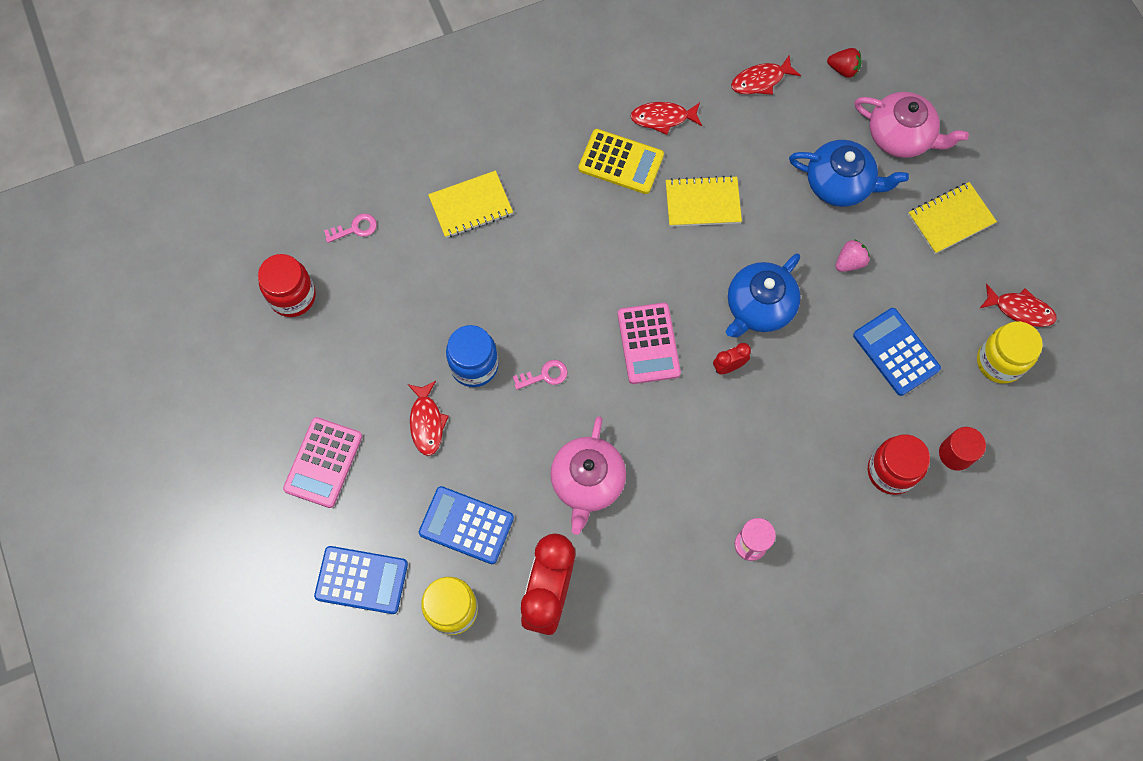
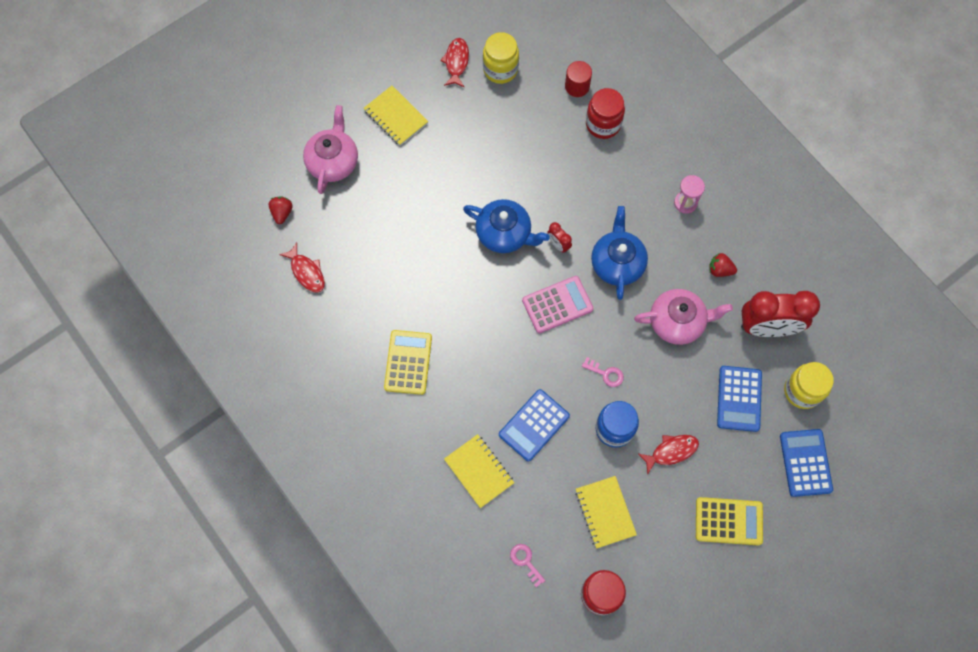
camera: 105 degrees left, 0 degrees up
pink calculator [283,417,362,508] -> yellow calculator [696,497,763,545]
pink key [513,360,568,390] -> pink key turned 150 degrees clockwise [582,357,624,387]
red fish [630,102,702,135] -> none
yellow notebook [666,175,742,227] -> yellow notebook moved to [575,476,637,549]
blue teapot [789,140,909,207] -> blue teapot moved to [591,206,648,300]
pink strawberry [835,239,870,272] -> none
blue calculator [853,308,941,396] -> blue calculator moved to [499,389,570,462]
none -> red strawberry [709,253,737,277]

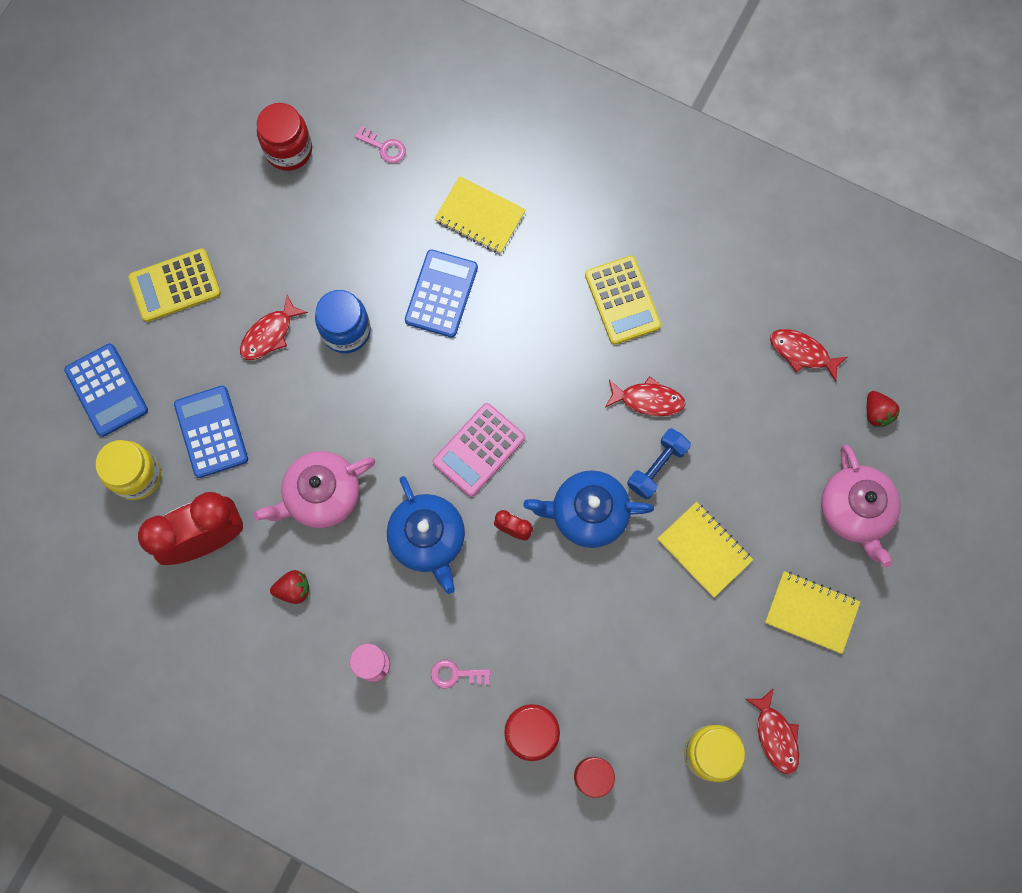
camera: 155 degrees right, 5 degrees up
yellow notebook [575,476,637,549] -> yellow notebook moved to [657,502,753,597]
pink key [582,357,624,387] -> pink key moved to [431,659,491,688]
none -> red fish [605,376,685,416]
none -> blue dumbbell [627,428,691,500]

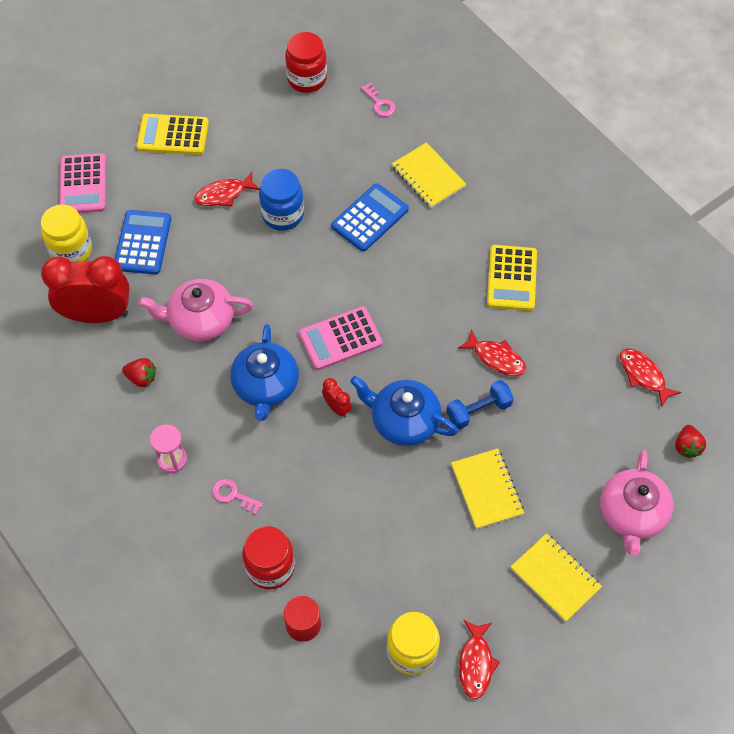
camera: 25 degrees right, 15 degrees down
blue calculator [64,344,148,437] -> pink calculator [59,153,106,213]

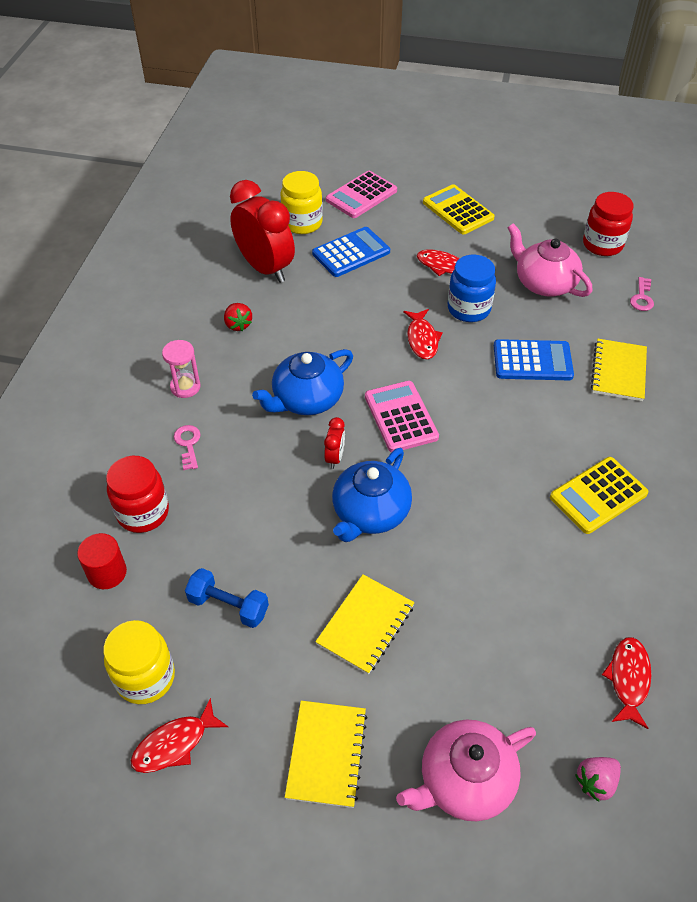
camera: 50 degrees right, 10 degrees down
pink teapot [138,279,253,341] -> pink teapot moved to [508,223,592,297]
pink calculator [299,306,383,370] -> pink calculator turned 45 degrees clockwise [365,381,439,452]
blue teapot [350,376,458,446] -> blue teapot turned 135 degrees counterclockwise [332,448,412,542]
blue dumbbell [447,380,513,429] -> blue dumbbell moved to [185,568,269,628]
red fish [458,329,526,376] -> red fish moved to [403,309,443,359]
red strawberry [675,425,706,458] -> pink strawberry [575,757,621,802]

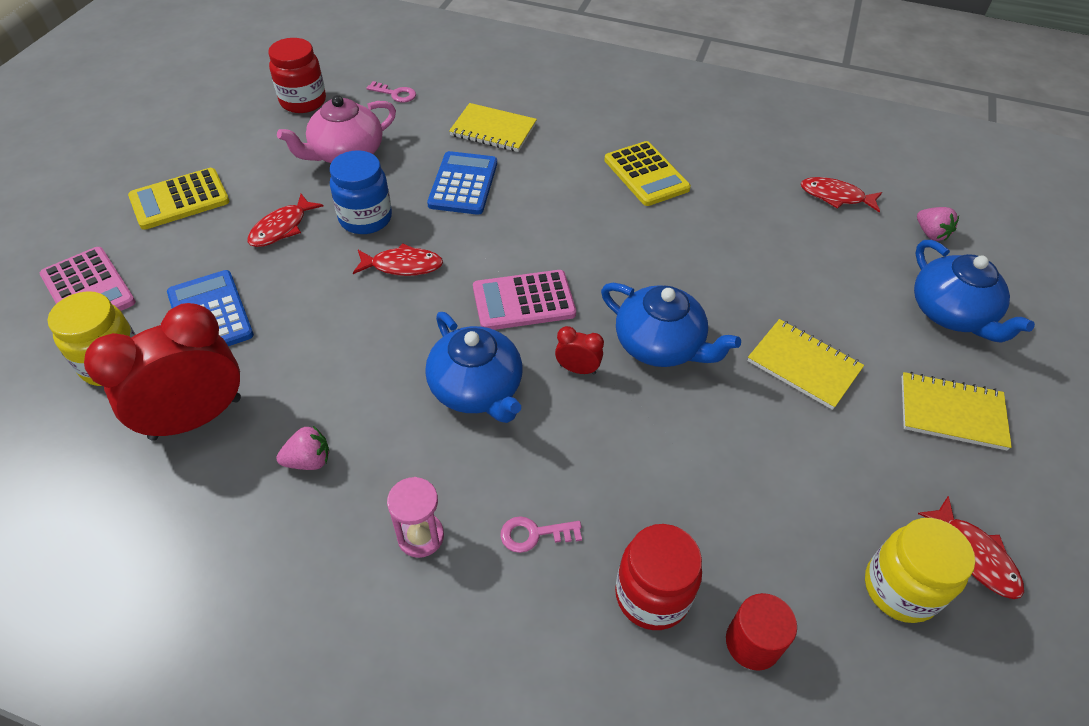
camera: 85 degrees left, 0 degrees up
blue dumbbell [185,568,269,628] -> none
red strawberry [224,303,252,331] -> pink strawberry [276,426,329,470]
pink teapot [396,720,536,821] -> blue teapot [914,240,1035,343]

